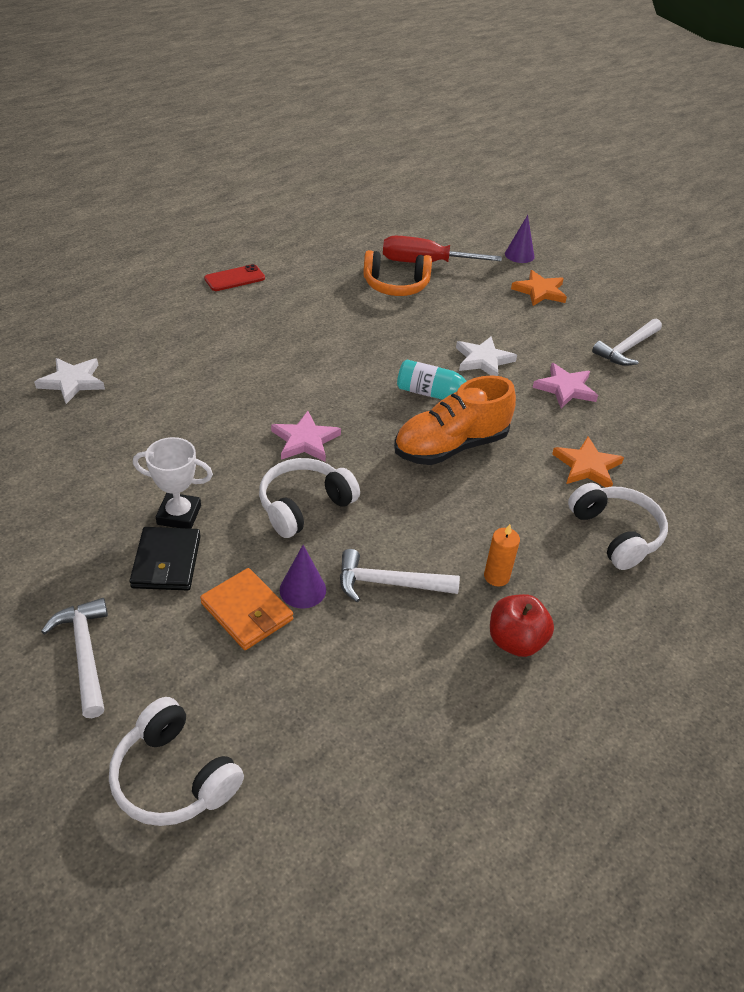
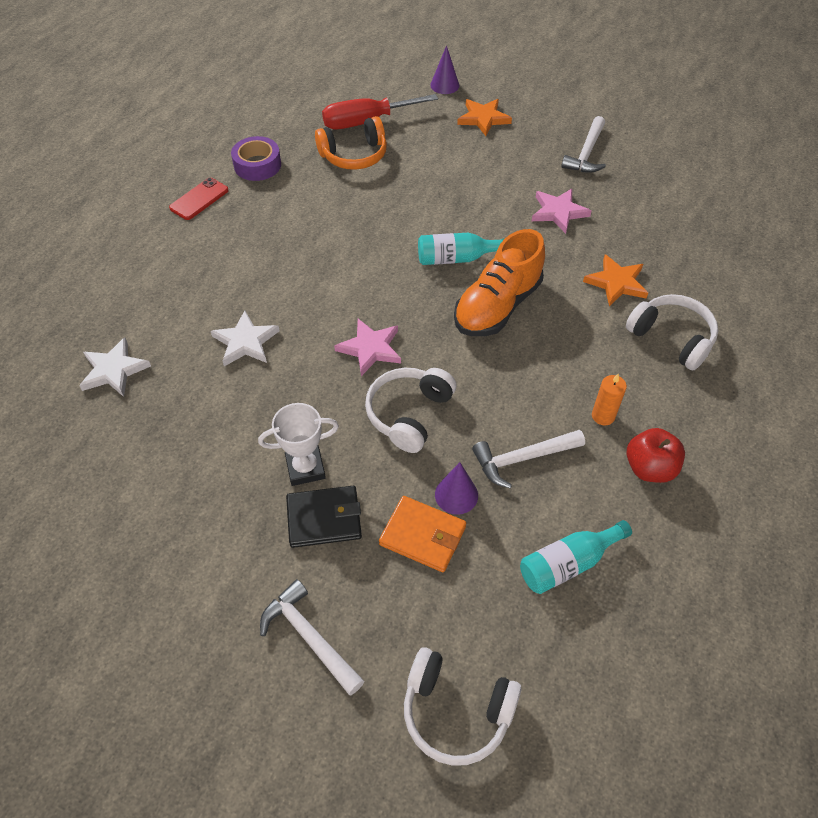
camera: 20 degrees left, 10 degrees up
black wallet [130,527,201,591] -> black wallet turned 75 degrees counterclockwise [286,486,362,548]
white star [456,336,517,376] -> white star moved to [211,311,280,366]
none -> purple tape [231,136,281,181]
none -> turquoise bottle [520,520,632,594]

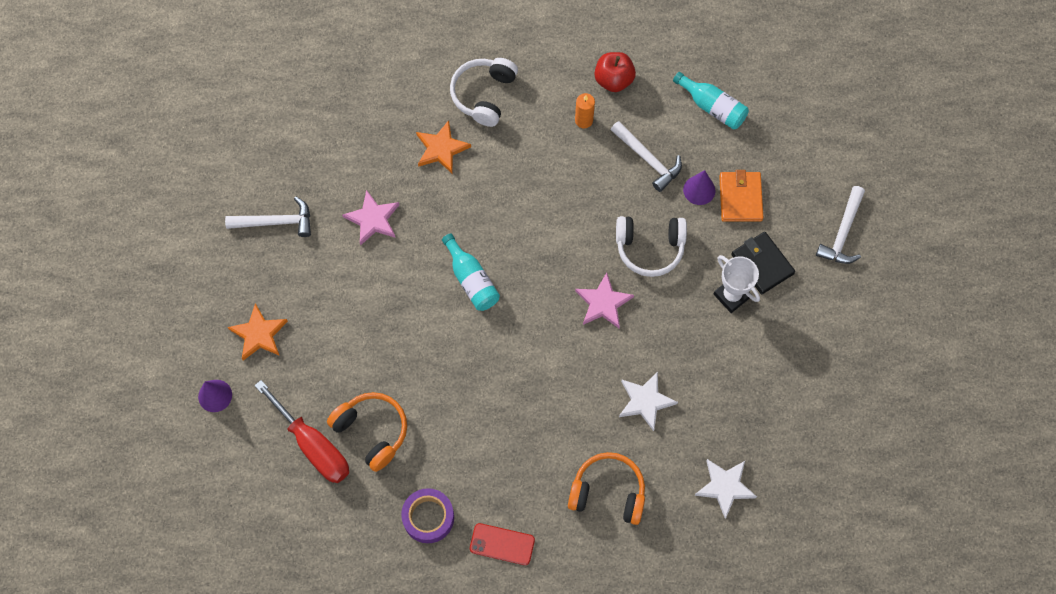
camera: 115 degrees left, 15 degrees up
white headphones [404,647,521,766] -> none
orange shoe [454,229,545,336] -> none
none -> orange headphones [568,452,645,525]

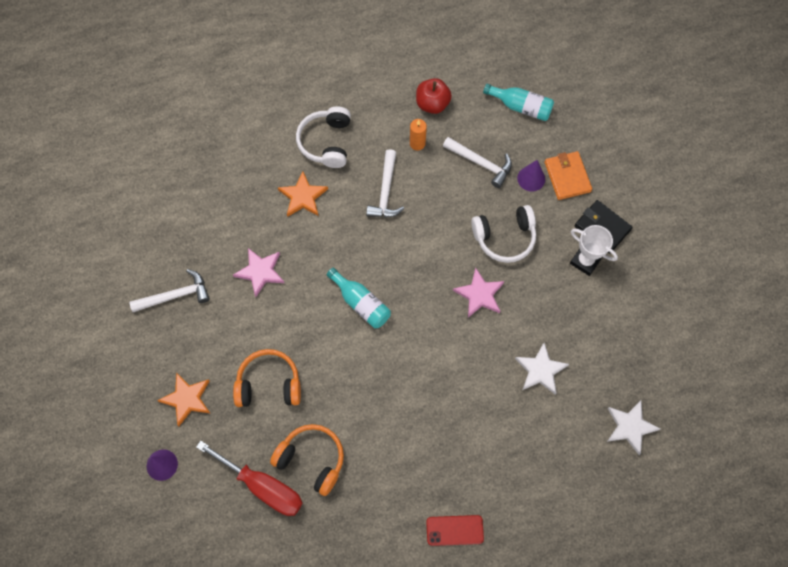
camera: 15 degrees left, 0 degrees up
purple tape [401,488,454,543] -> none
orange headphones [568,452,645,525] -> orange headphones moved to [233,349,301,407]
white hammer [816,186,865,264] -> white hammer moved to [366,149,405,218]

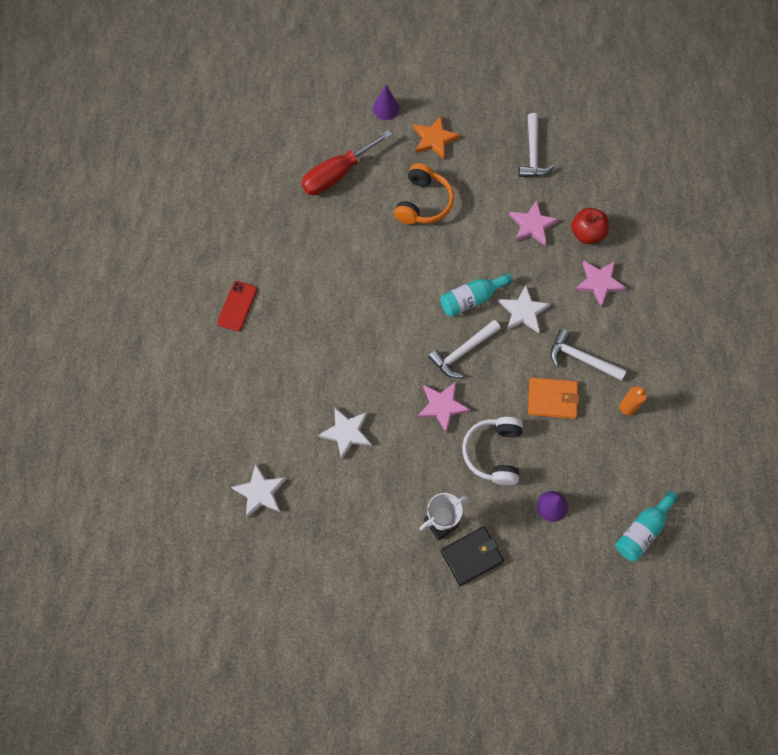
camera: 110 degrees right, 0 degrees up
orange headphones [270,424,344,496] -> none
orange star [278,171,328,217] -> pink star [575,261,627,307]
white headphones [296,106,351,168] -> none
red apple [416,78,452,114] -> red apple moved to [571,208,609,244]
white hammer [443,137,512,188] -> white hammer moved to [428,320,501,378]
orange wallet [545,151,592,200] -> orange wallet moved to [528,378,579,419]
none -> white star [499,285,551,333]

